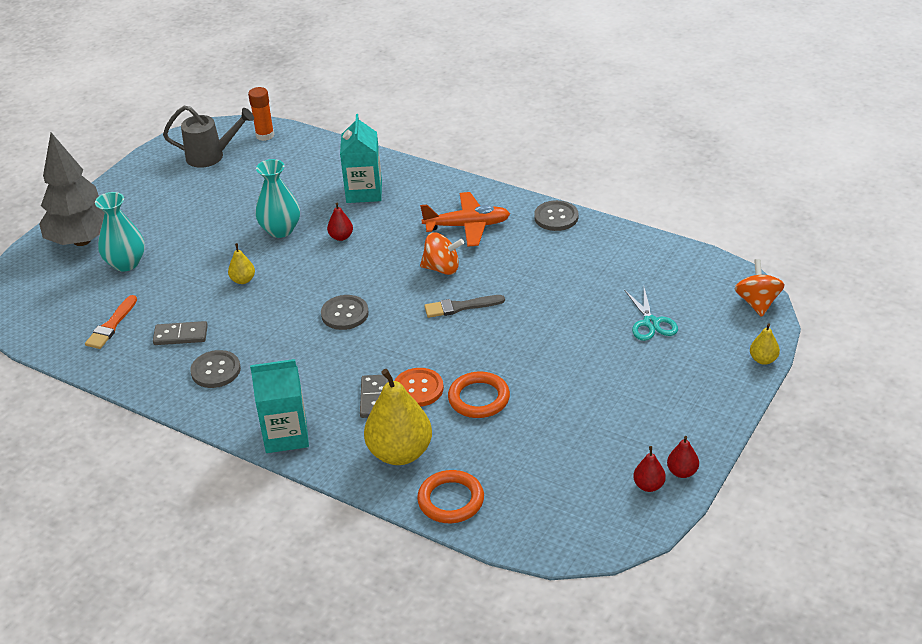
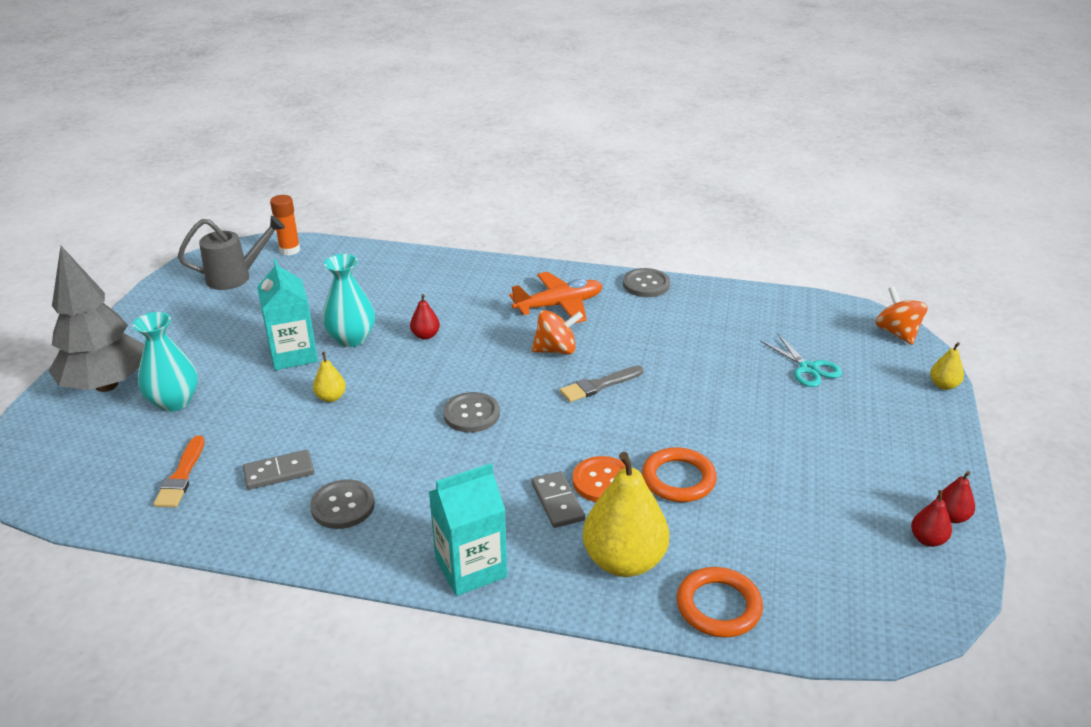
camera: 20 degrees left, 5 degrees down
turquoise carton [340,114,382,203] -> turquoise carton moved to [257,259,318,370]

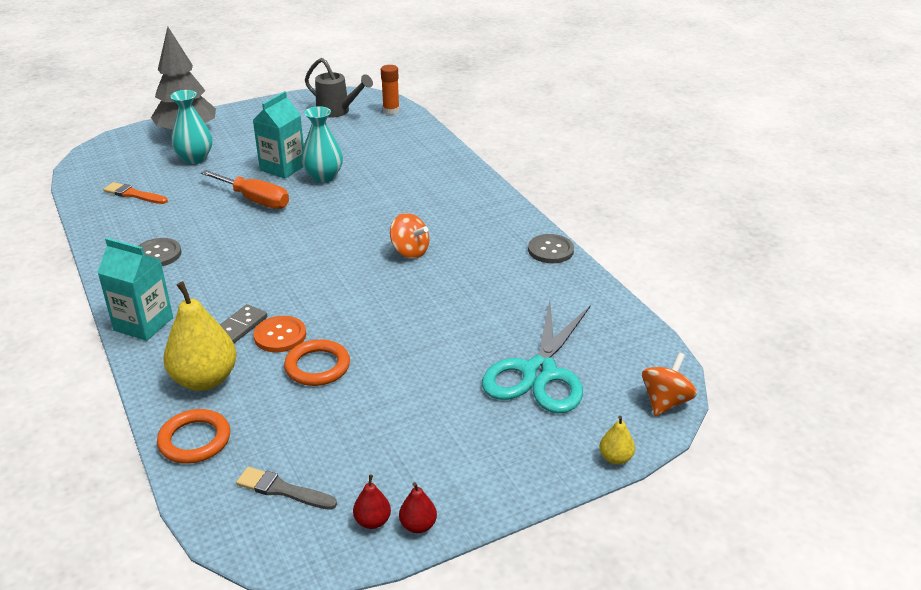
camera: 50 degrees right, 0 degrees up
orange brush [154,435,205,507] -> orange brush turned 60 degrees clockwise [103,182,168,204]
grey domino [243,450,314,490] -> none
yellow pear [313,352,346,402] -> orange screwdriver [201,170,289,209]
red pear [410,294,440,340] -> none
grey button [443,392,500,432] -> none
orange plane [509,272,603,323] -> none
grey brush [560,365,644,402] -> grey brush moved to [236,467,337,510]
turquoise scissors [760,334,842,387] -> turquoise scissors [482,301,591,414], size x1.95

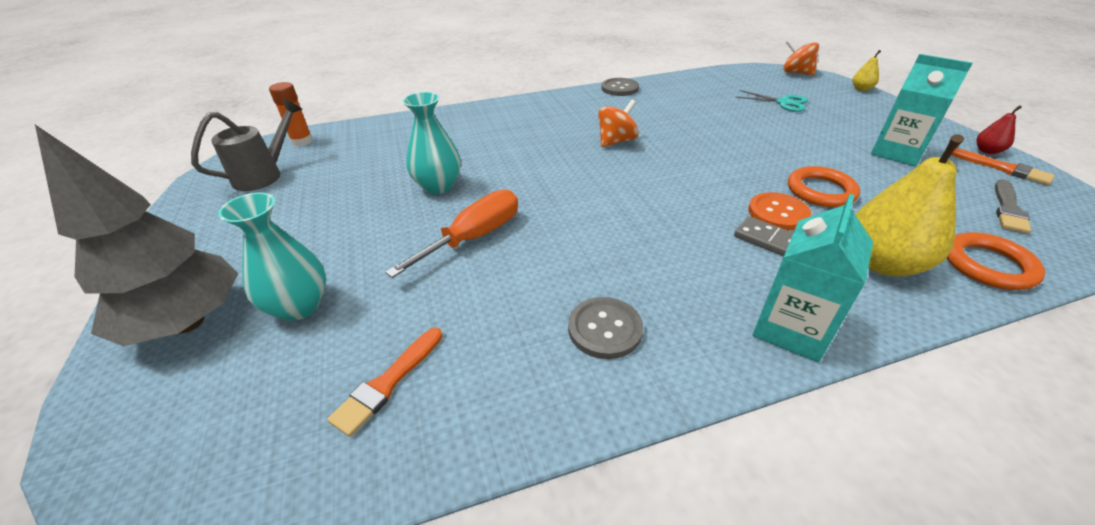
camera: 80 degrees left, 5 degrees up
turquoise carton [253,91,304,179] -> turquoise carton moved to [871,54,973,166]
red pear [353,474,391,529] -> orange brush [951,148,1055,185]
turquoise scissors [482,301,591,414] -> turquoise scissors [735,90,808,112], size x0.51

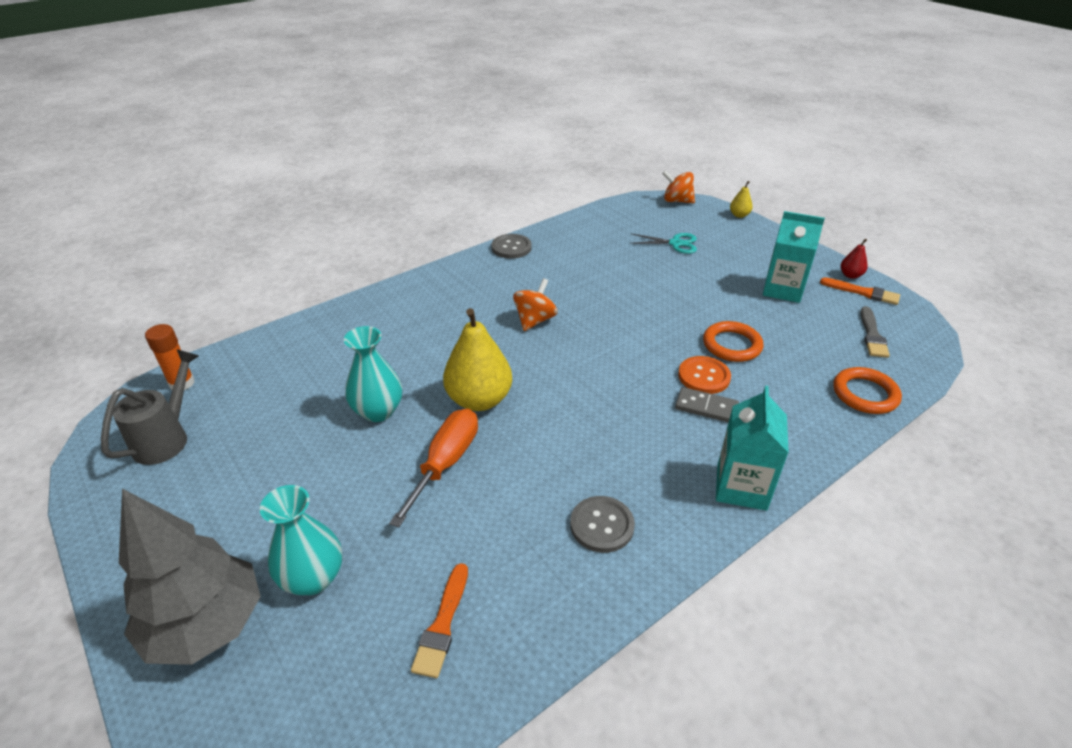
camera: 20 degrees left, 0 degrees up
yellow pear [855,134,964,277] -> yellow pear moved to [443,308,512,411]

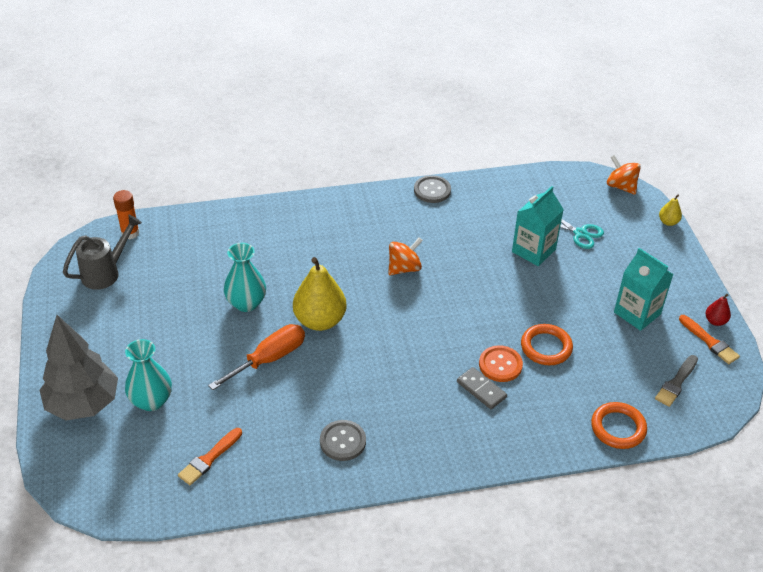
camera: 25 degrees right, 5 degrees up
turquoise carton [716,386,789,511] -> turquoise carton moved to [512,186,564,266]

